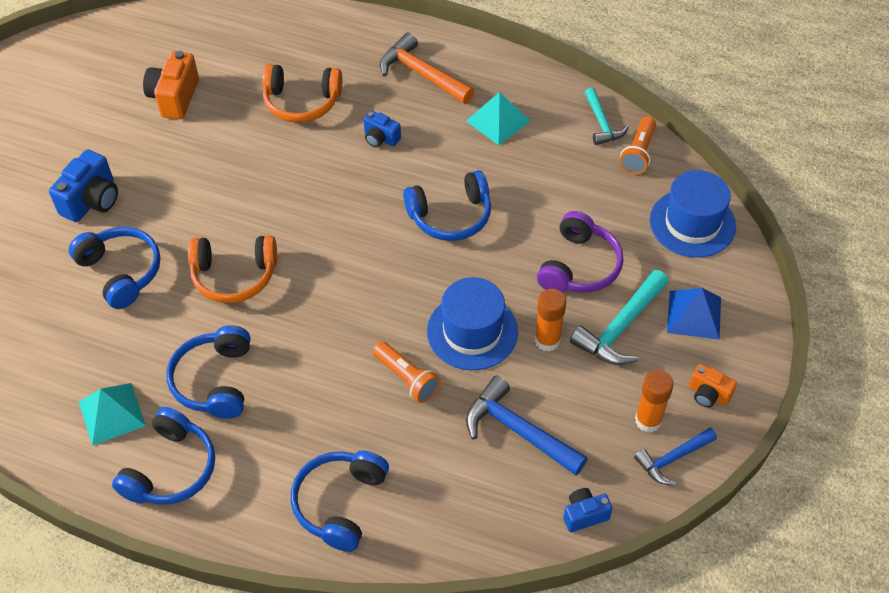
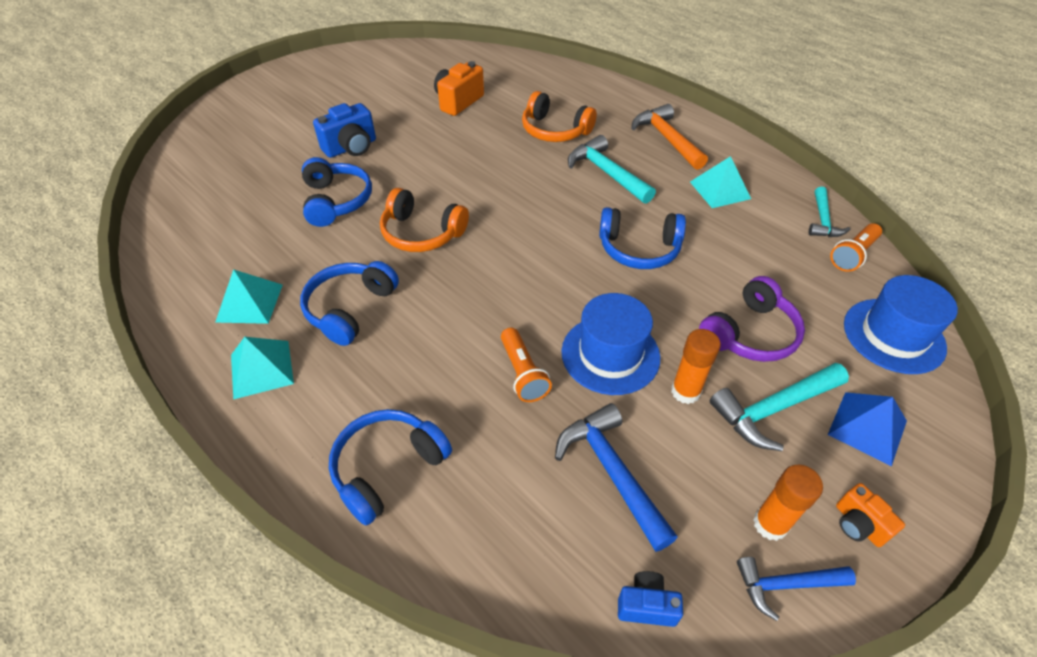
camera: 25 degrees right, 5 degrees down
blue headphones [112,407,215,505] -> turquoise pyramid [231,337,294,400]
blue camera [363,111,401,147] -> turquoise hammer [568,135,656,204]

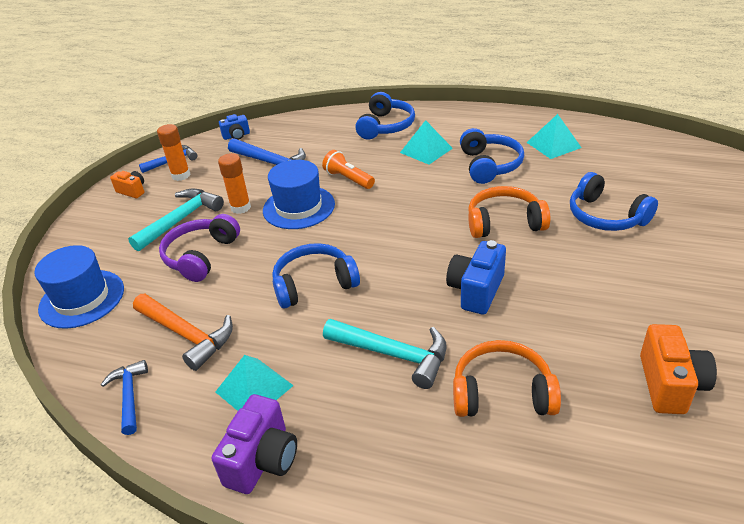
camera: 155 degrees right, 10 degrees down
turquoise pyramid [231,337,294,400] -> turquoise pyramid moved to [400,120,453,165]
blue camera [313,103,376,158] -> blue camera moved to [446,240,506,315]
orange hammer [631,104,708,170] -> orange hammer moved to [133,294,233,371]
turquoise hammer [809,187,850,237] -> blue hammer [101,360,148,435]
blue pyramid [828,392,907,466] -> none
orange flashlight [830,223,882,272] -> none
none -> purple camera [212,394,297,494]

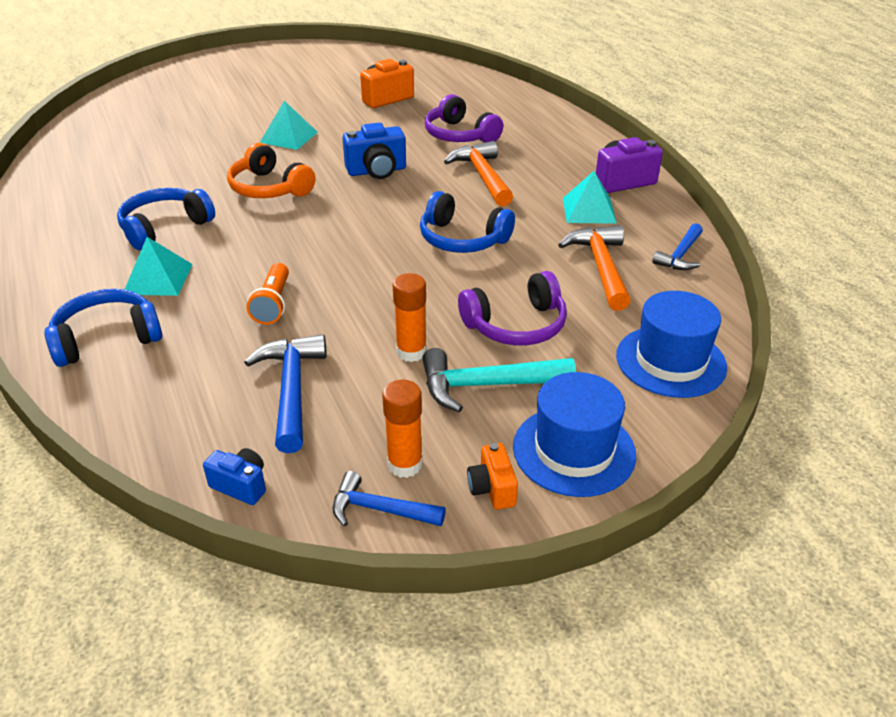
camera: 135 degrees left, 0 degrees up
blue hat [263,160,335,229] -> blue hat moved to [513,372,636,497]
turquoise hammer [323,319,447,389] -> orange hammer [444,141,513,206]
orange headphones [453,340,561,417] -> purple headphones [425,94,503,143]
turquoise pyramid [526,114,582,159] -> turquoise pyramid moved to [260,101,318,150]
blue headphones [570,172,658,231] -> none

